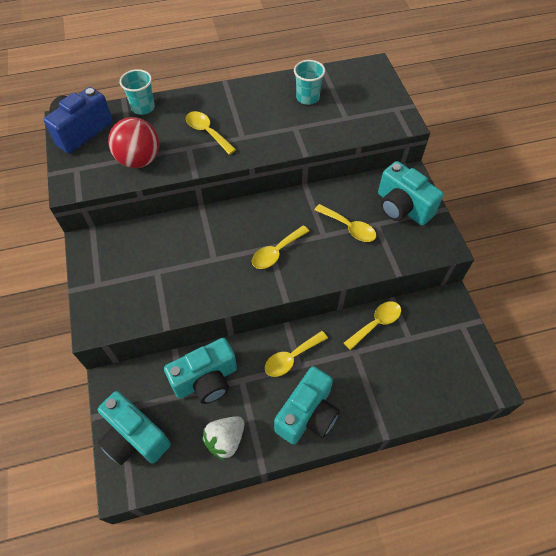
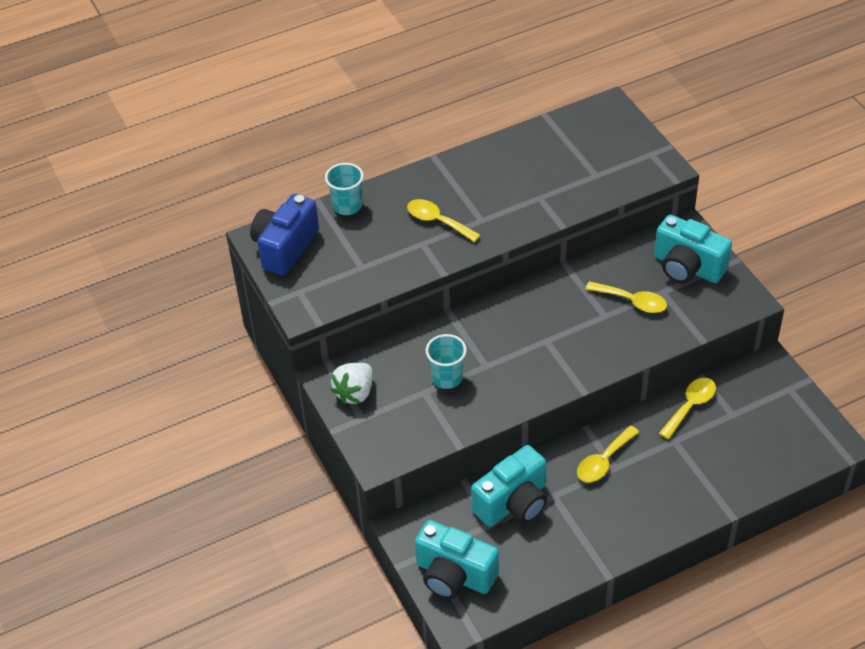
camera: 10 degrees left, 10 degrees down
red ball [108,117,159,168] -> none
white strawberry [202,416,244,461] -> white strawberry moved to [330,363,373,405]
yellow spoon [252,225,309,269] -> none
turquoise camera [274,366,340,445] -> none
turquoise cup [294,60,325,105] -> turquoise cup moved to [426,334,467,389]

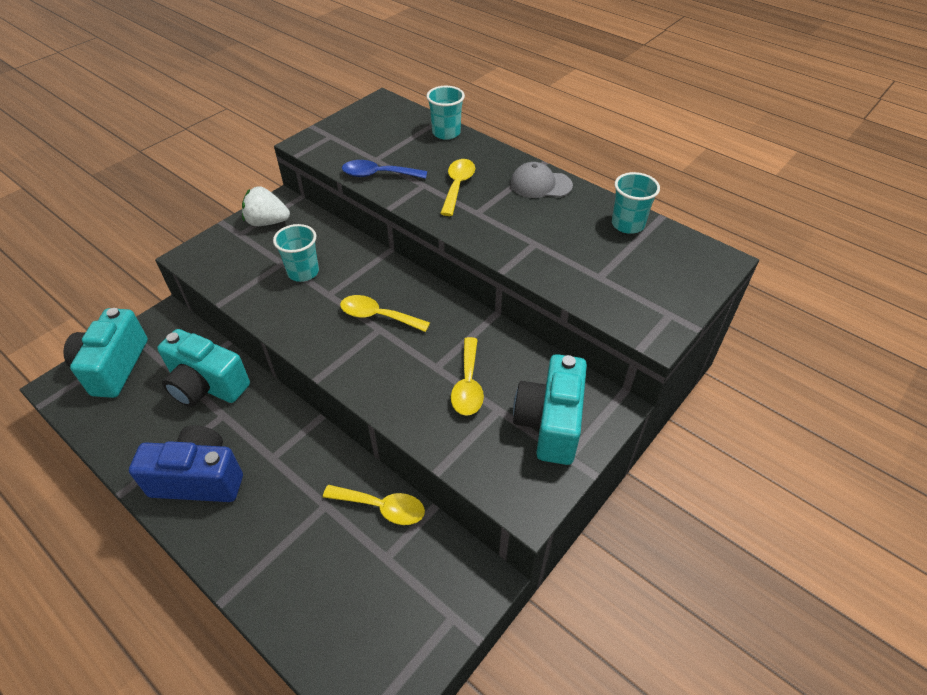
camera: 65 degrees right, 0 degrees up
blue camera [250,194,319,276] -> blue camera moved to [129,425,243,502]
yellow spoon [577,426,639,482] -> yellow spoon moved to [340,295,430,332]
none -> blue spoon [342,160,427,179]
none -> grey cap [510,162,573,198]
none -> turquoise cup [612,172,660,234]

